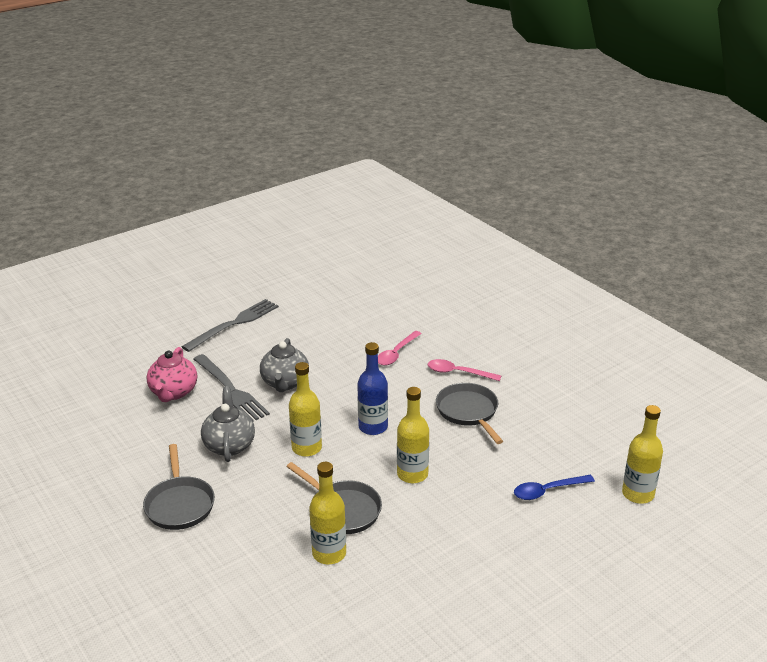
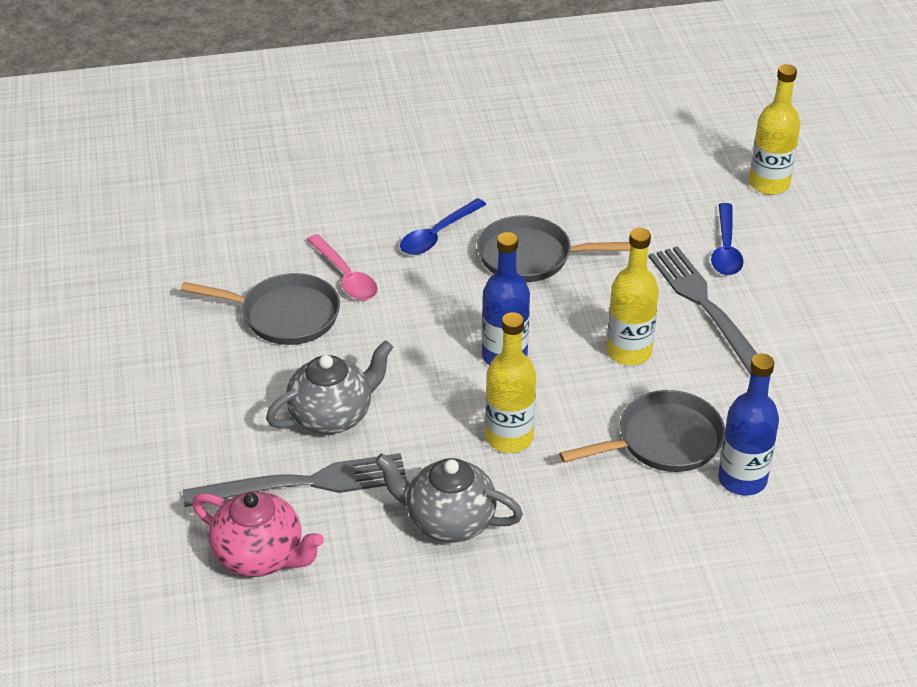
camera: 65 degrees left, 10 degrees up
grey pan [143,444,215,530] -> grey pan moved to [181,273,340,345]
grey fork [182,299,279,352] -> grey fork moved to [648,246,757,375]
grey teapot [260,338,309,392] -> grey teapot turned 60 degrees counterclockwise [266,340,393,434]
yellow bottle [309,462,346,564] -> blue bottle [718,353,779,495]
pink spoon [428,359,501,381] -> blue spoon [400,198,487,255]

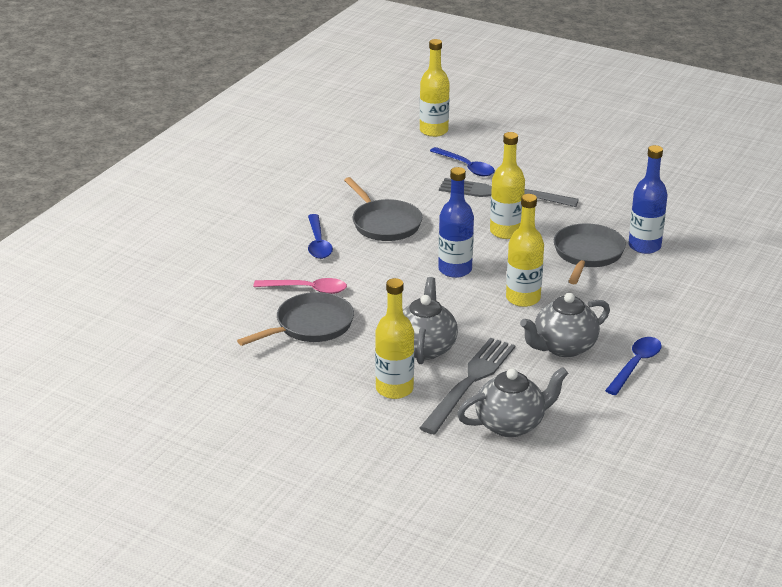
camera: 50 degrees left, 10 degrees down
pink teapot [192,491,324,577] -> grey teapot [457,367,569,437]
grey pan [477,215,630,282] -> grey pan turned 75 degrees counterclockwise [344,177,422,241]
none -> yellow bottle [375,278,414,399]
none -> blue spoon [605,337,662,395]

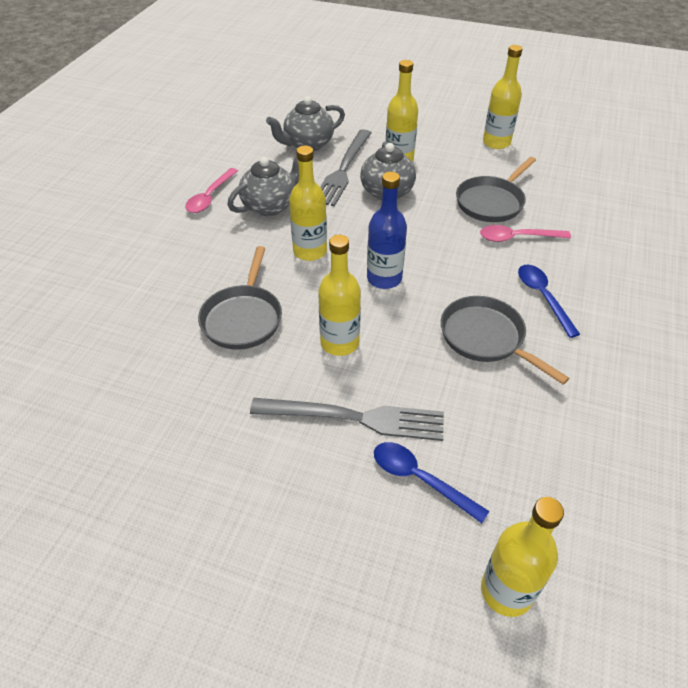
camera: 170 degrees right, 15 degrees up
blue spoon [605,337,662,395] -> pink spoon [185,168,238,213]
blue bottle [628,145,668,254] -> none
none -> yellow bottle [483,45,523,149]

